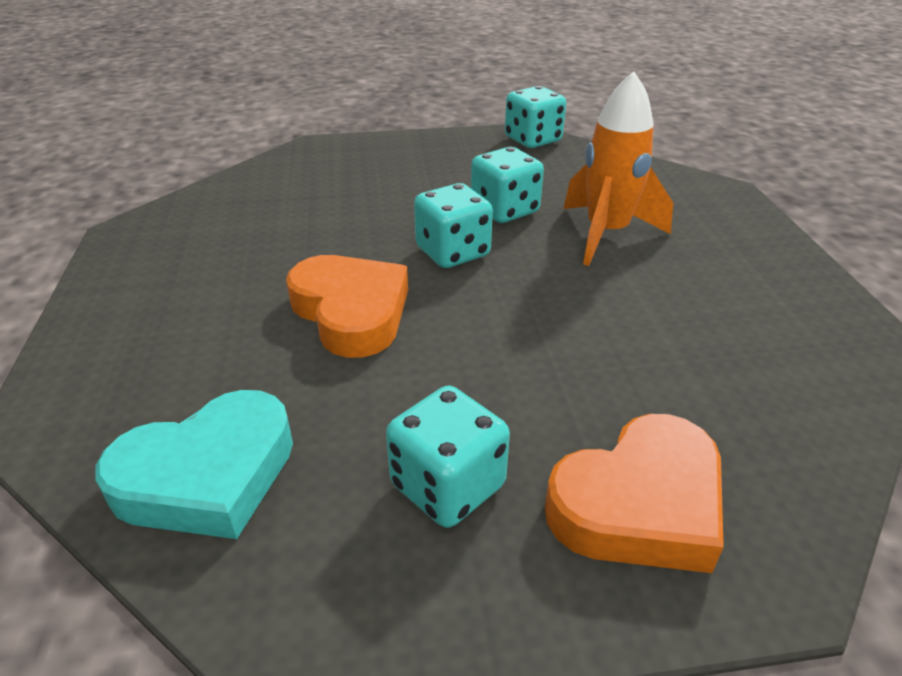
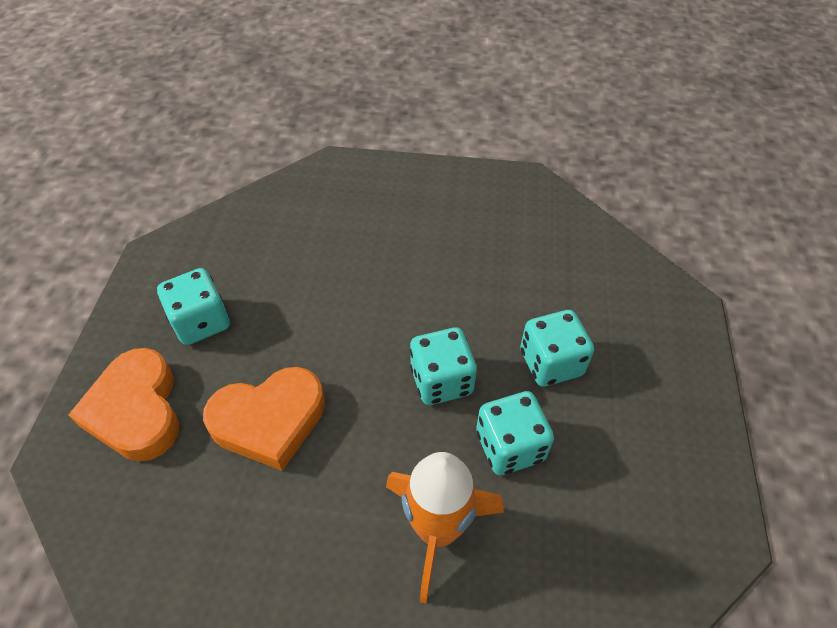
camera: 105 degrees right, 15 degrees up
turquoise heart [95,390,293,539] -> none
orange heart [286,255,408,358] -> orange heart moved to [203,367,325,471]
turquoise dice [505,86,566,148] -> turquoise dice moved to [520,310,594,387]

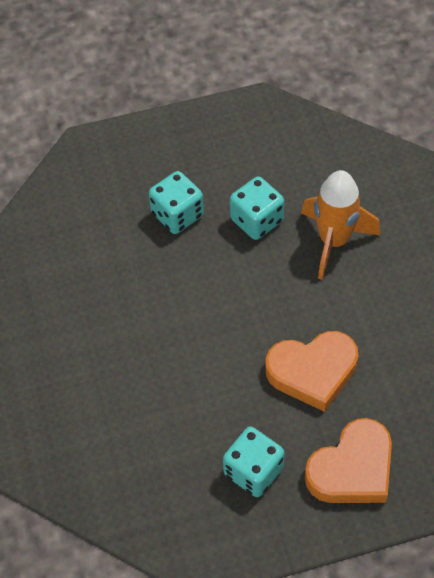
camera: 110 degrees left, 5 degrees up
orange heart [203,367,325,471] -> orange heart turned 120 degrees clockwise [265,331,358,412]
turquoise dice [410,327,477,405] -> none

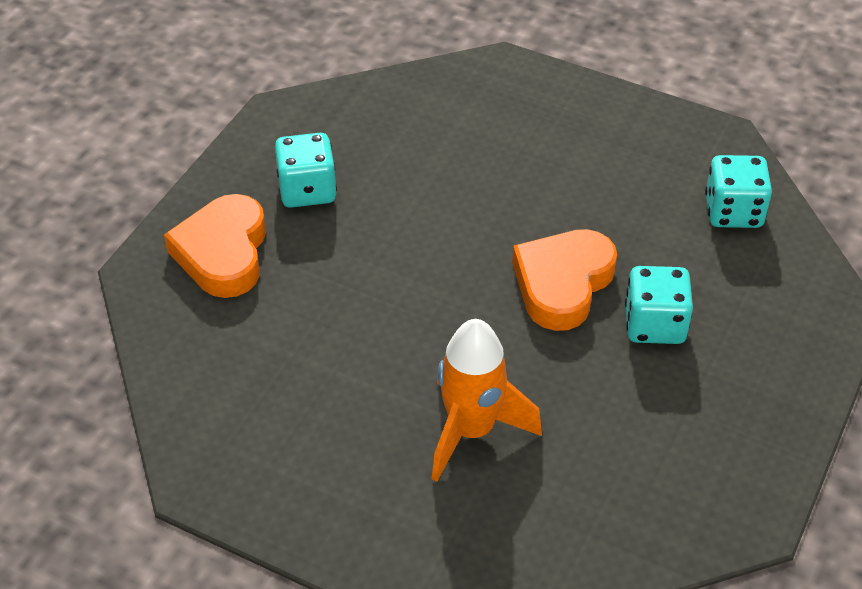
camera: 130 degrees right, 10 degrees down
turquoise dice [230,176,284,240] -> turquoise dice moved to [705,155,772,228]
orange heart [265,331,358,412] -> orange heart moved to [512,229,617,331]

